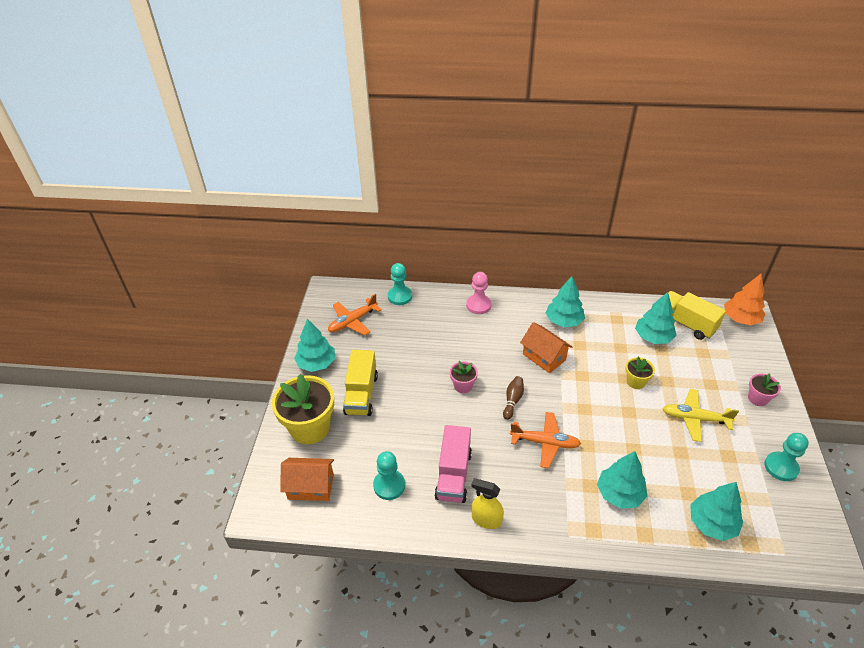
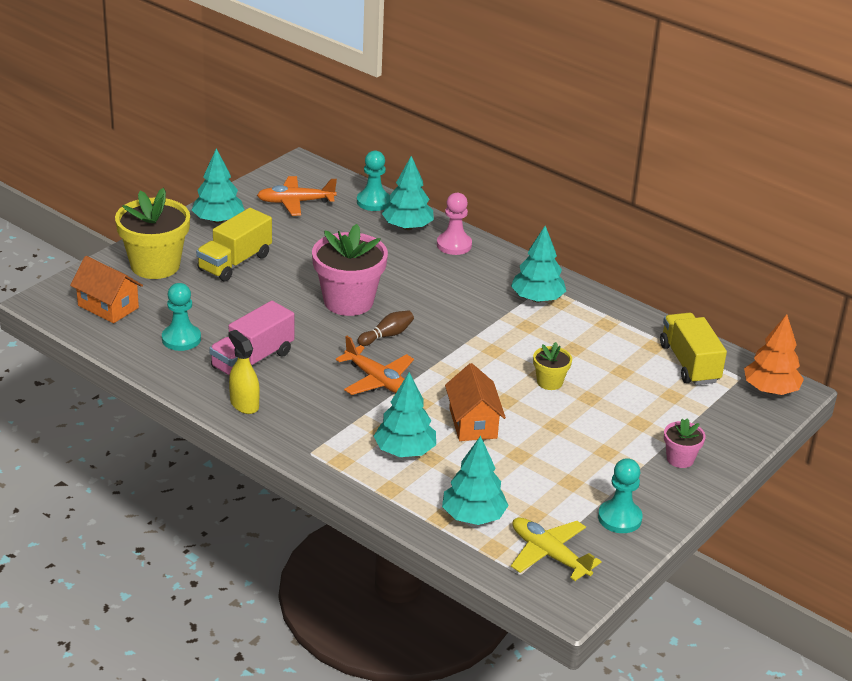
camera: 30 degrees right, 10 degrees down
pink flower pot [450,361,478,393] -> pink flower pot [312,224,388,316], size x2.03
orange house [520,322,572,373] -> orange house moved to [445,363,506,441]
turquoise tree [635,292,677,344] -> turquoise tree moved to [382,156,434,230]
yellow plane [662,389,739,442] -> yellow plane moved to [511,517,602,581]

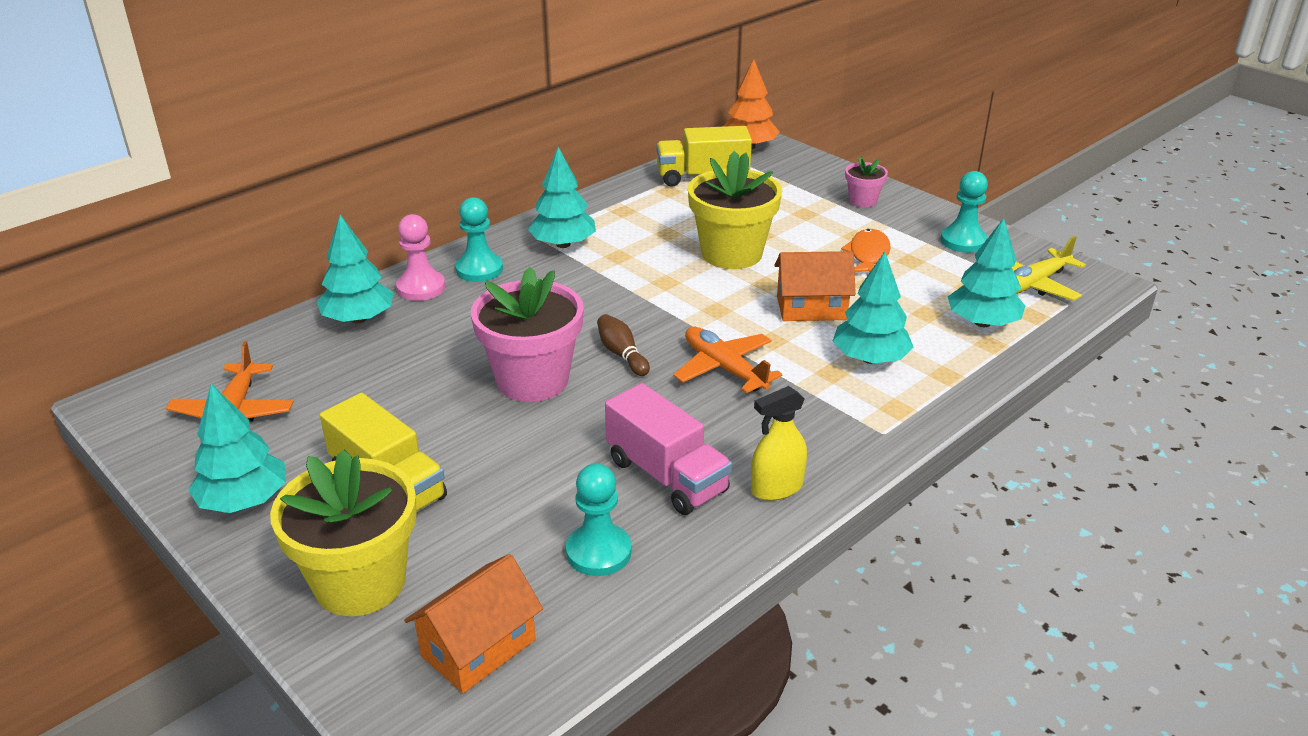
camera: 80 degrees left, 0 degrees up
orange plane [336,336,414,395] -> orange plane turned 90 degrees counterclockwise [673,327,783,393]
turquoise pawn [357,151,391,211] -> turquoise pawn moved to [456,197,503,282]
yellow flower pot [533,342,572,390] -> yellow flower pot [688,151,782,269], size x2.03
none -> orange fish [841,229,891,272]

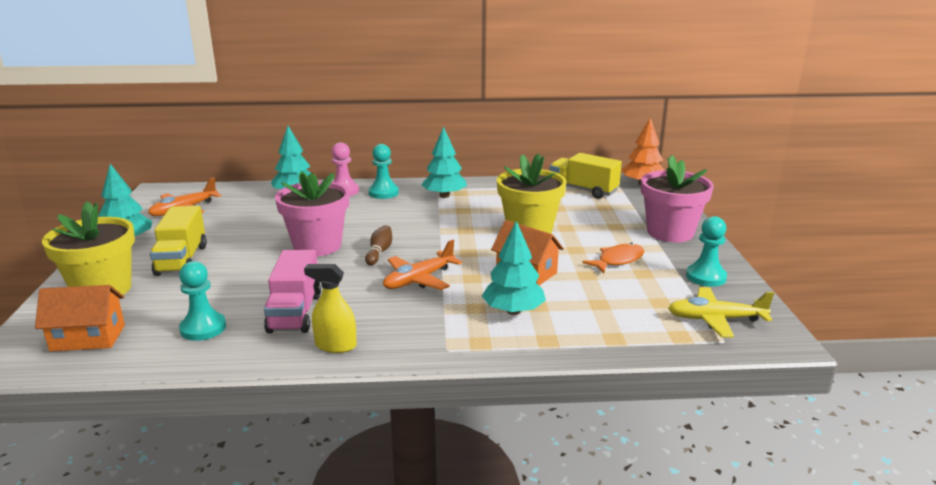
camera: 40 degrees right, 10 degrees down
orange plane [673,327,783,393] -> orange plane turned 135 degrees counterclockwise [383,240,462,290]
pink flower pot [845,156,888,207] -> pink flower pot [641,155,714,242], size x2.03
turquoise tree [948,218,1025,327] -> none

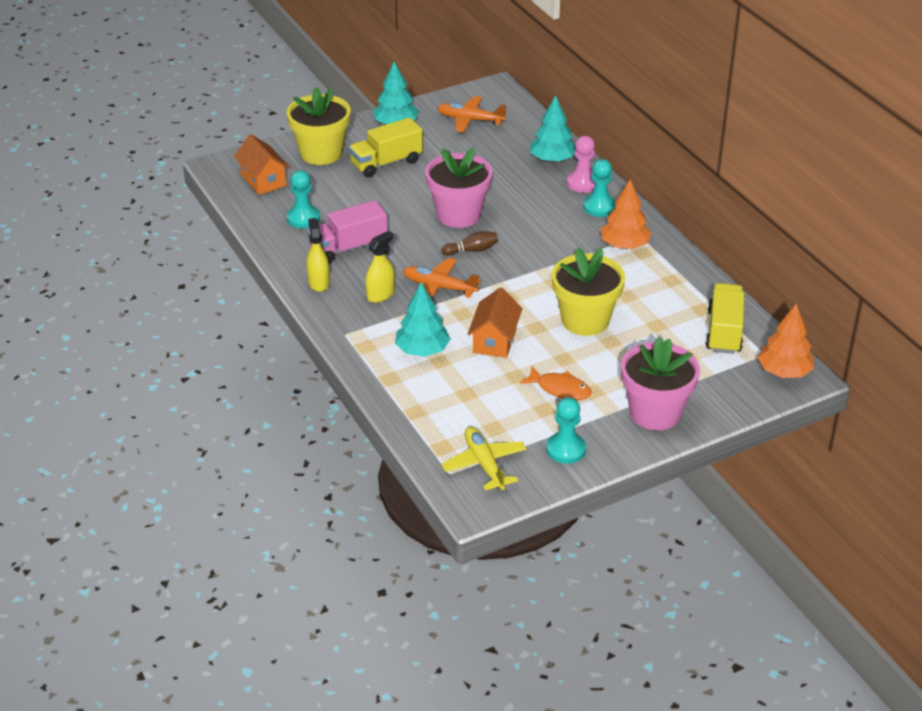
camera: 65 degrees right, 15 degrees up
turquoise tree [421,127,467,198] -> orange tree [601,179,652,249]
none -> yellow spray bottle [366,231,395,303]

